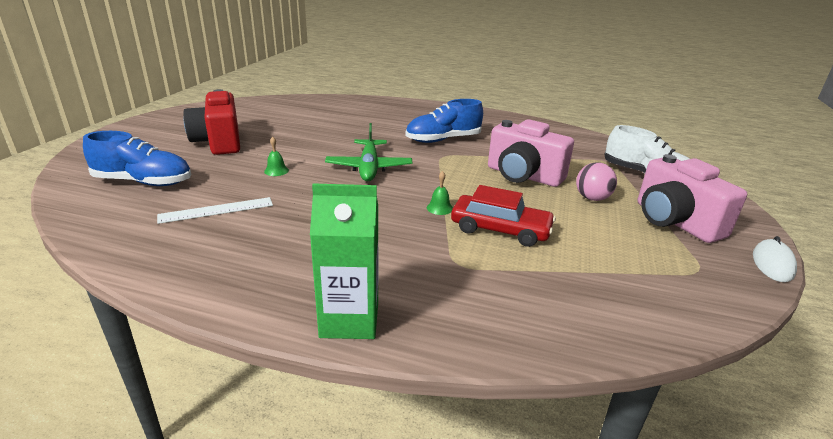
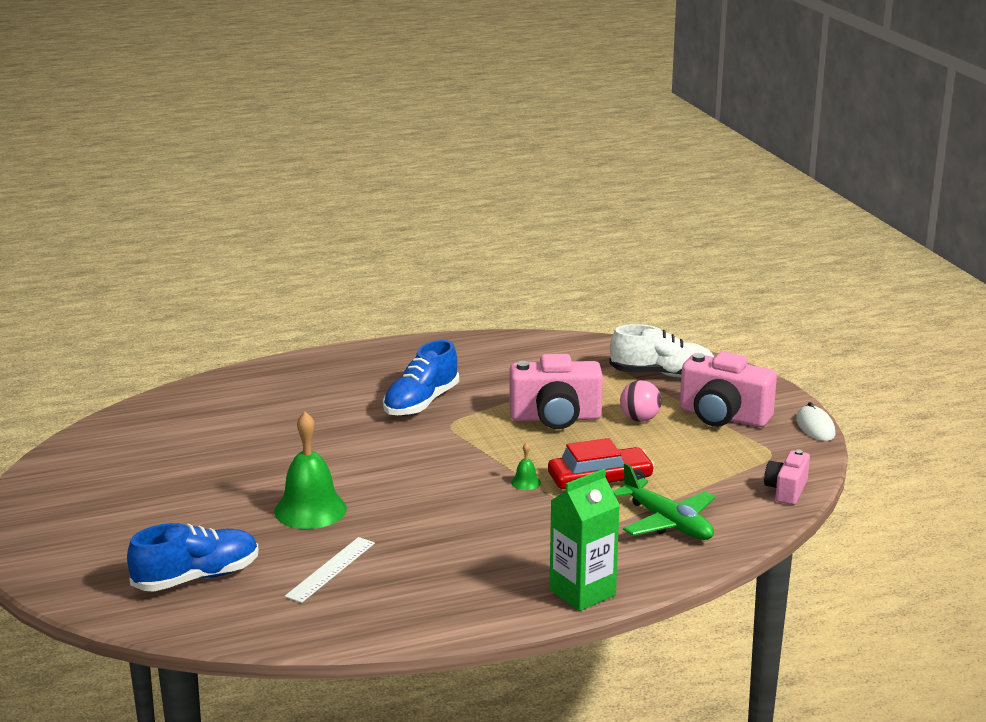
camera: 35 degrees left, 5 degrees down
red camera [184,89,240,155] -> none
green bell [264,137,289,176] -> green bell [274,412,347,529], size x2.36
green plane [325,123,412,181] -> green plane moved to [613,463,715,540]
none -> pink camera [764,450,810,505]

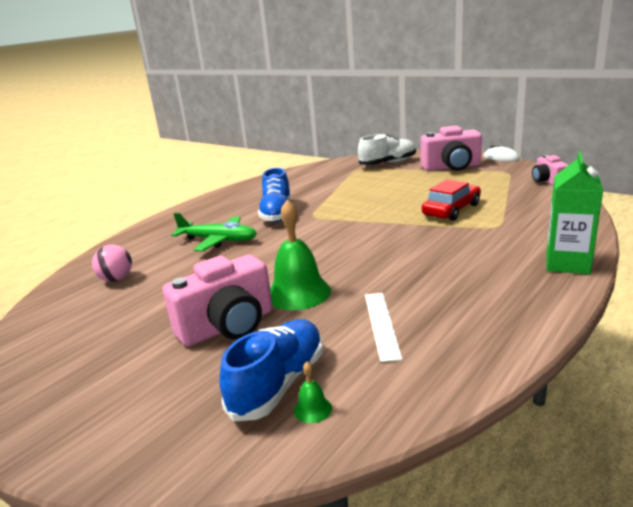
camera: 30 degrees left, 0 degrees up
pink camera [509,354,603,429] -> pink camera moved to [163,255,273,347]
green bell [511,443,541,490] -> green bell moved to [294,362,332,423]
green plane [613,463,715,540] -> green plane moved to [172,213,257,251]
pink ball [620,380,662,422] -> pink ball moved to [92,245,132,282]

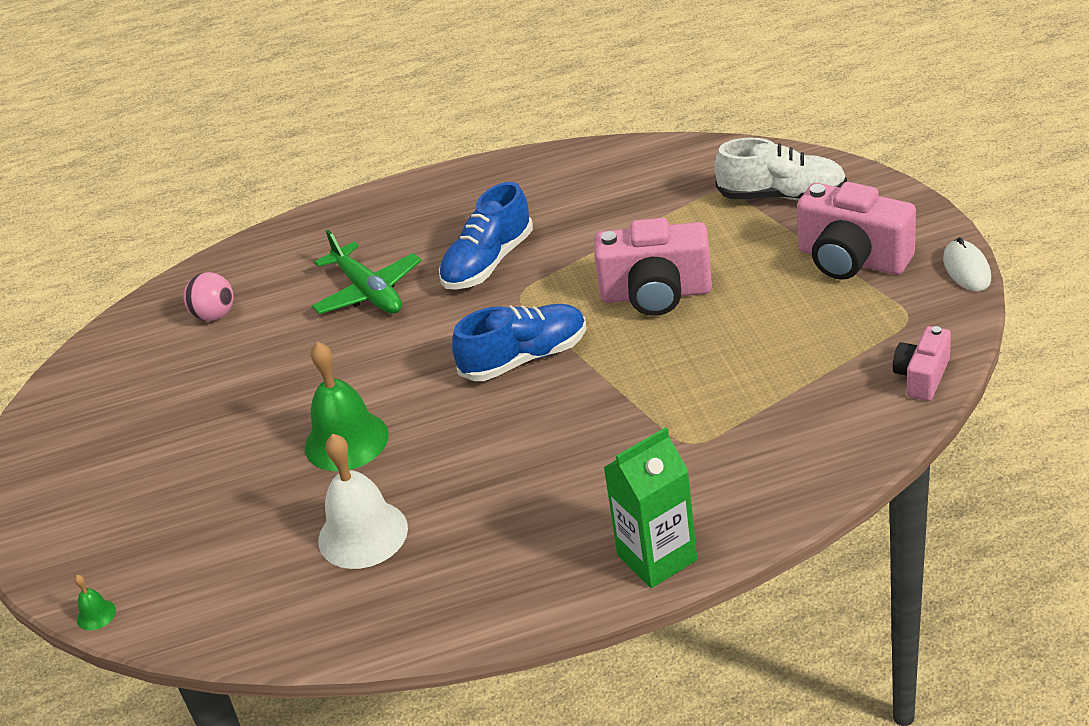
camera: 40 degrees right, 15 degrees up
pink camera [163,255,273,347] -> pink camera moved to [594,218,712,316]
blue shoe [219,319,323,421] -> blue shoe moved to [452,304,586,381]
green bell [294,362,332,423] -> green bell moved to [74,575,116,630]
white ruler [365,293,403,362] -> white bell [318,434,408,569]
red car [422,180,481,221] -> none

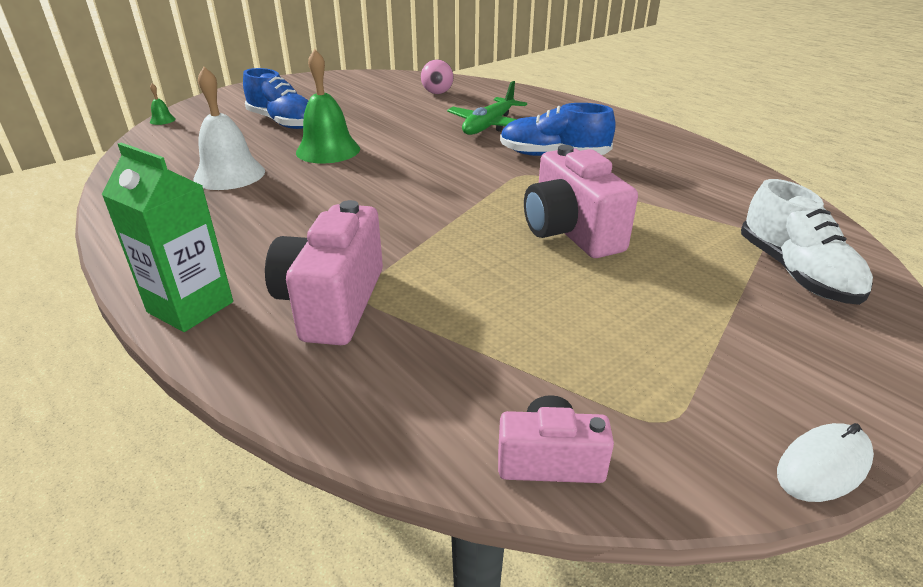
camera: 60 degrees right, 5 degrees down
blue shoe [452,304,586,381] -> blue shoe moved to [243,68,309,129]
pink camera [797,182,916,280] -> pink camera moved to [265,200,383,345]

